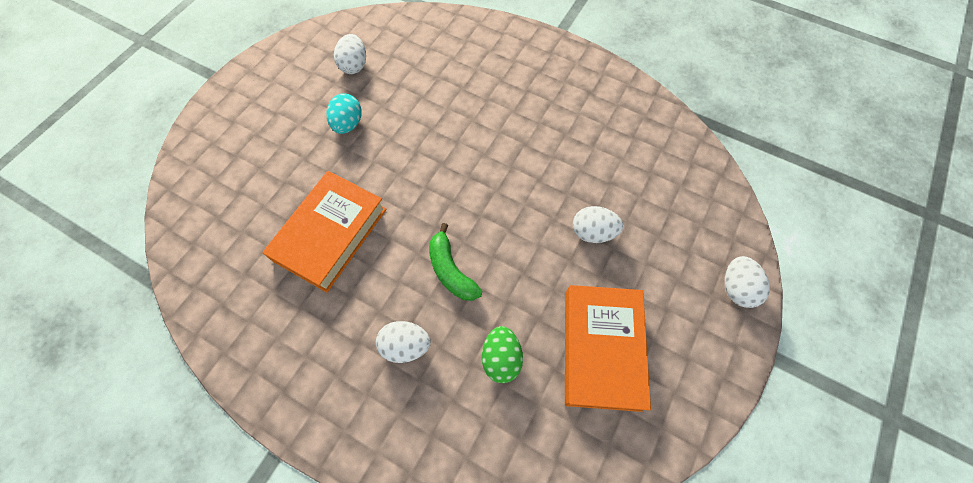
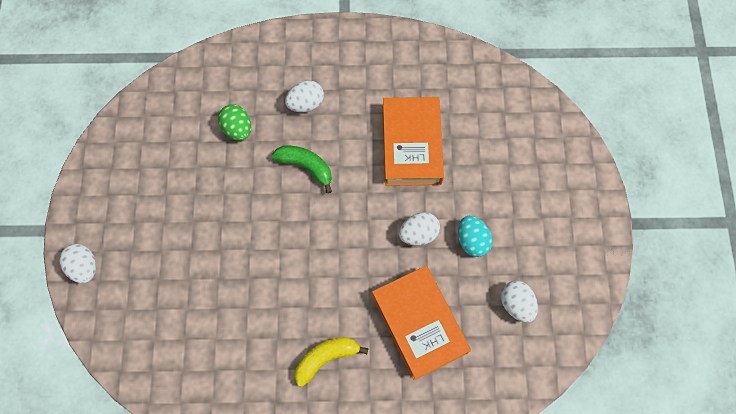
camera: 150 degrees right, 5 degrees up
orange book [565,285,651,412] -> orange book moved to [372,266,471,380]
white egg [573,206,623,243] -> white egg moved to [399,212,440,246]
none -> yellow banana [295,337,369,387]

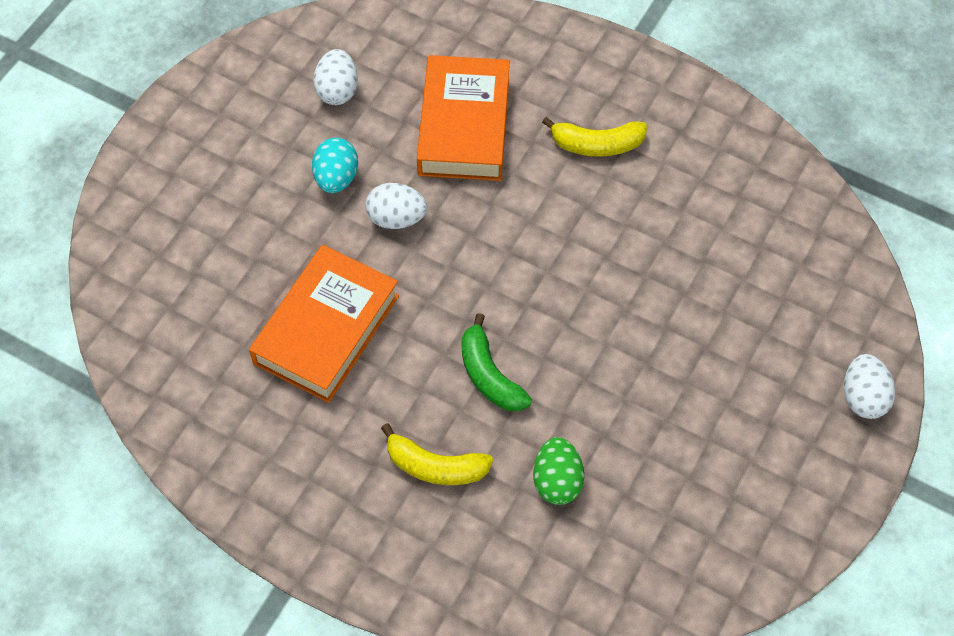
camera: 150 degrees left, 10 degrees down
white egg [285,81,324,112] -> yellow banana [381,423,493,485]

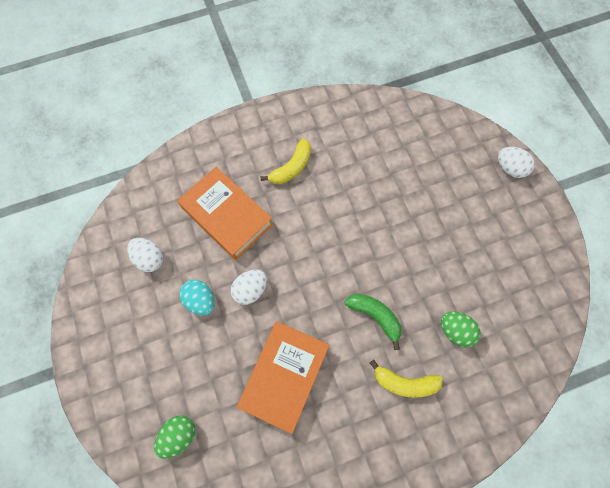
camera: 50 degrees left, 10 degrees up
orange book [249,245,399,403] -> orange book turned 45 degrees clockwise [237,321,329,434]
yellow banana [381,423,493,485] -> yellow banana turned 45 degrees clockwise [370,359,443,398]
green banana [461,313,532,411] -> green banana turned 150 degrees counterclockwise [344,294,401,350]
none -> green egg [154,415,195,459]

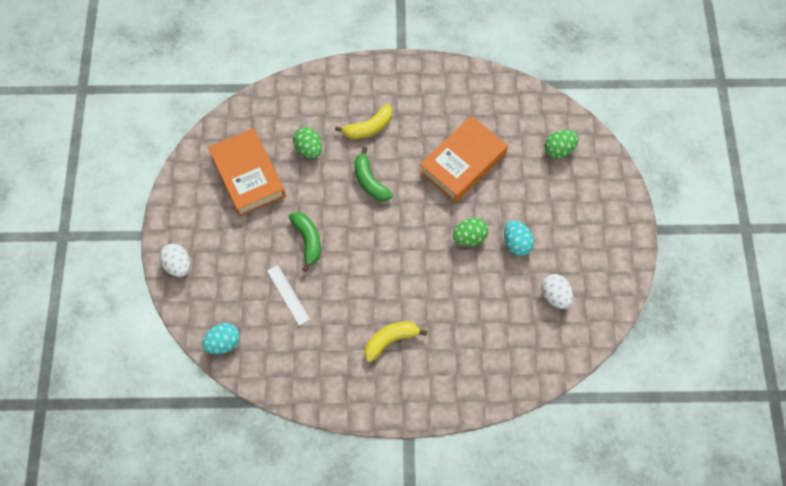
camera: 160 degrees left, 5 degrees down
orange book [177,167,273,260] -> orange book moved to [208,128,286,217]
white egg [231,270,267,305] -> green egg [453,218,488,246]
yellow banana [370,359,443,398] -> yellow banana turned 120 degrees clockwise [335,104,392,139]
none -> turquoise egg [202,323,240,354]
none -> white ruler [267,265,310,326]
none -> green banana [289,212,321,272]

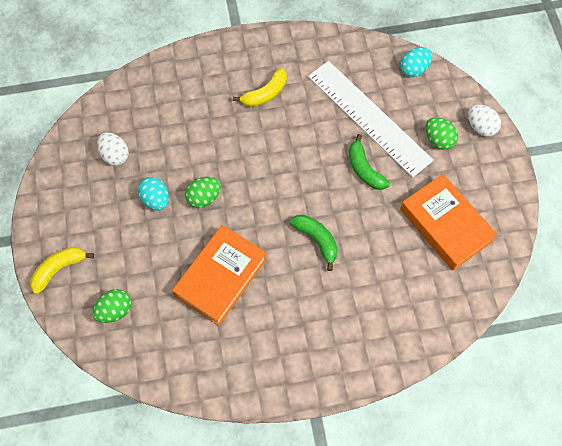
camera: 170 degrees right, 0 degrees up
white ruler [267,265,310,326] -> white ruler [308,61,434,177], size x2.37
green egg [293,127,322,159] -> green egg moved to [425,117,458,150]
yellow banana [335,104,392,139] -> yellow banana moved to [30,247,94,294]

